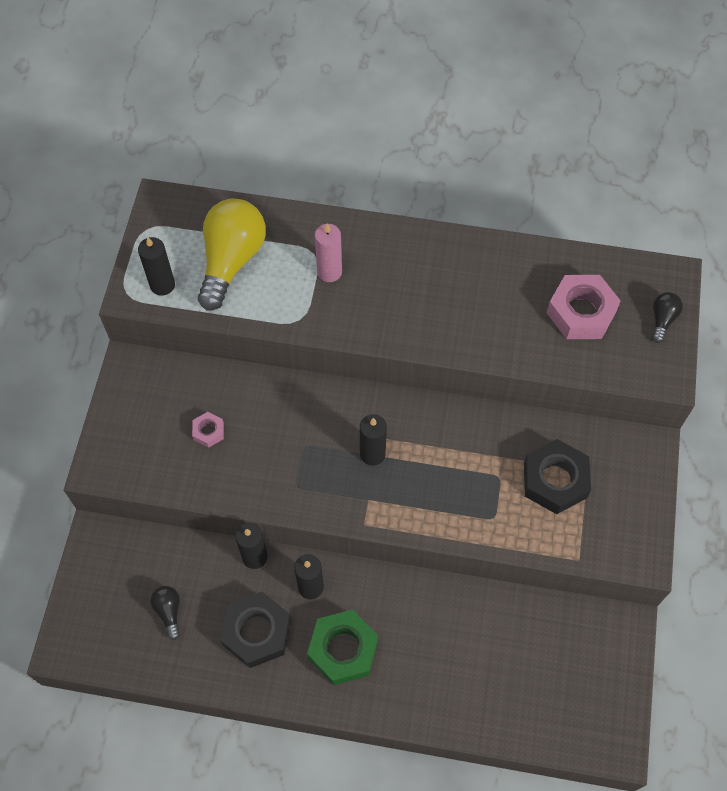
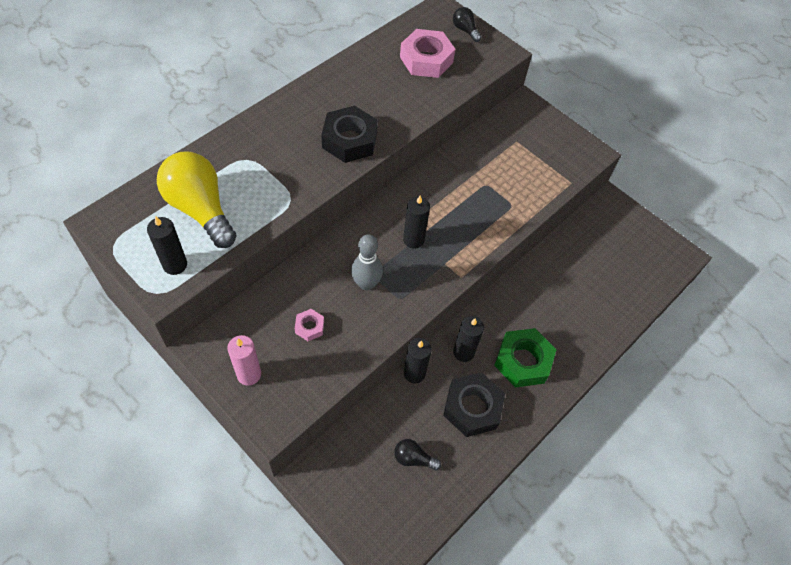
camera: 60 degrees left, 5 degrees down
pink candle [315,224,342,282] -> pink candle moved to [227,335,261,386]
black nut [524,439,591,514] -> black nut moved to [321,106,378,163]
none -> grey bowling pin [351,234,383,291]

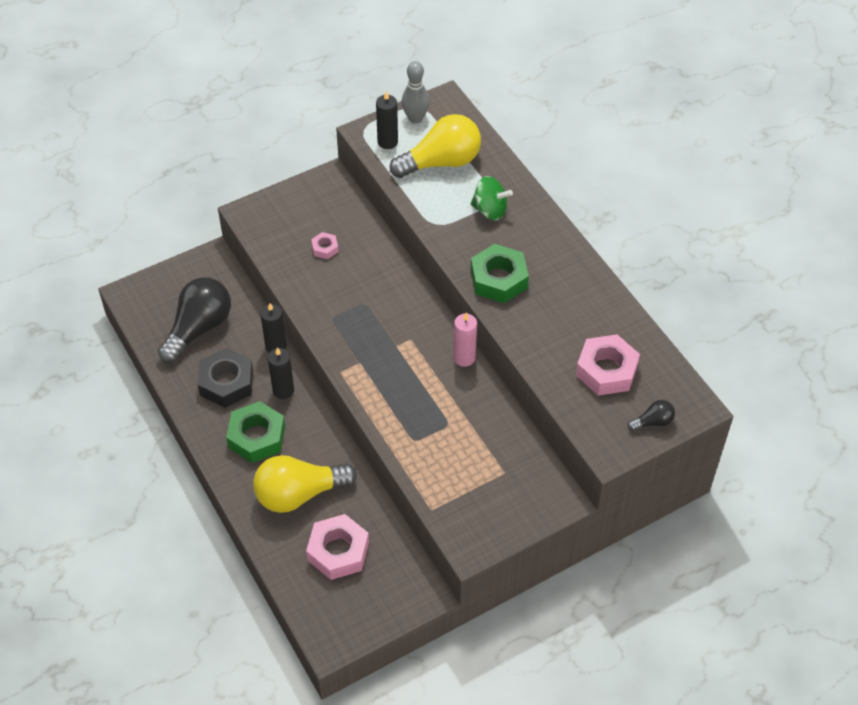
camera: 110 degrees right, 5 degrees down
pink candle [227,335,261,386] -> pink candle moved to [453,313,477,367]
black nut [321,106,378,163] -> green nut [471,244,529,303]
grey bowling pin [351,234,383,291] -> grey bowling pin moved to [401,61,430,124]
black light bulb [394,439,441,470] -> black light bulb [158,277,231,363], size x2.22
black candle [403,196,430,249] -> none
none -> yellow light bulb [253,455,357,513]
none -> pink nut [306,514,369,580]
none -> green spinning top [470,176,513,220]

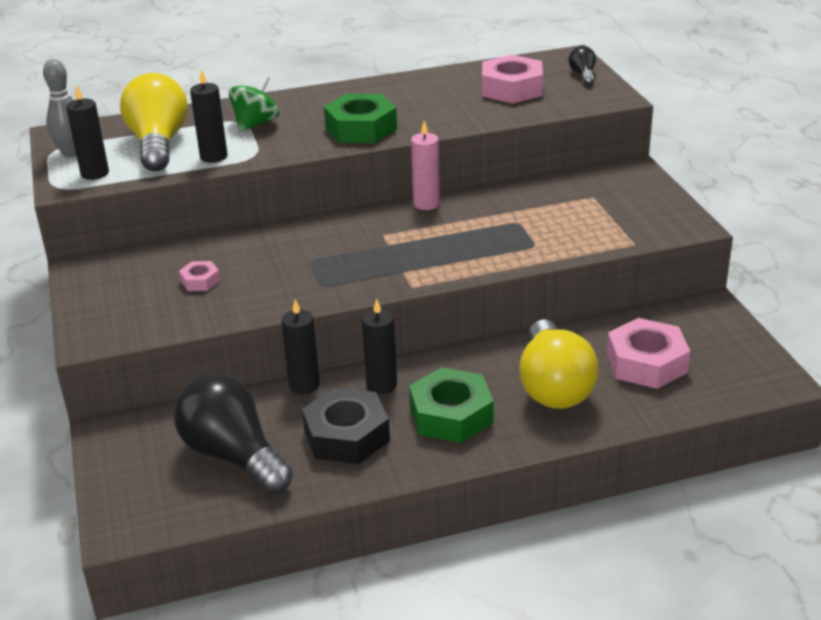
camera: 75 degrees left, 20 degrees down
none -> black candle [190,69,227,163]

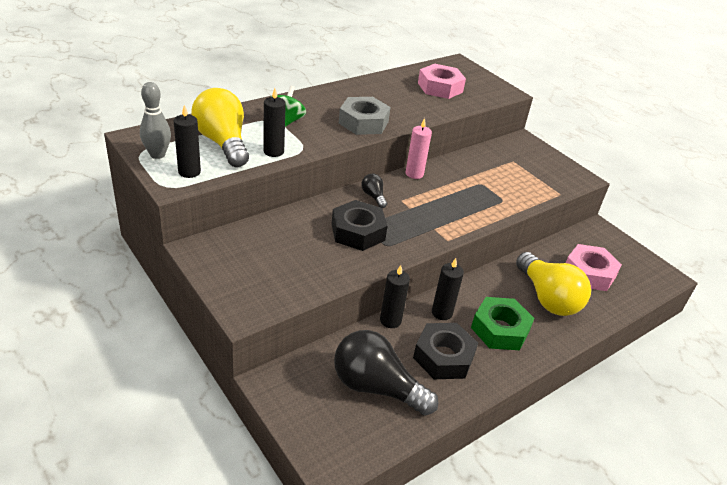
camera: 25 degrees left, 5 degrees up
pink nut [179,261,220,291] -> none
green nut [324,94,397,143] -> grey nut [339,97,391,135]
black light bulb [568,46,596,85] -> black light bulb moved to [361,174,387,208]
none -> black nut [332,200,387,251]

